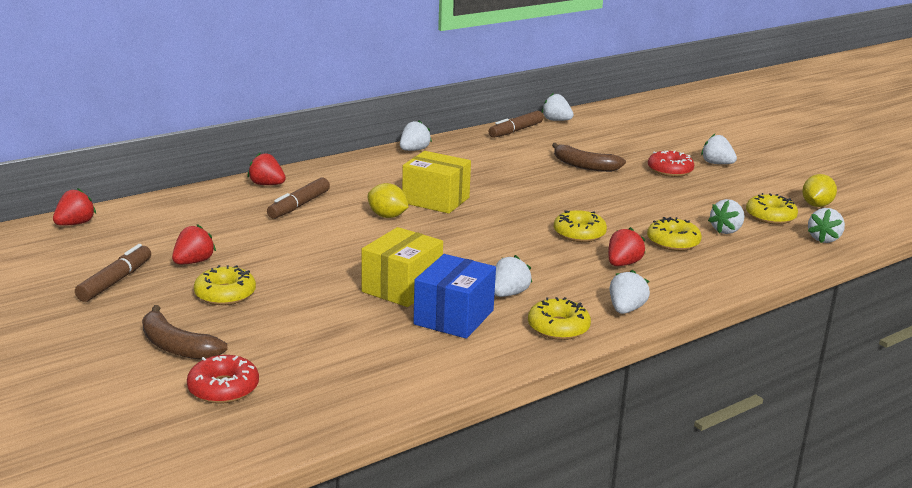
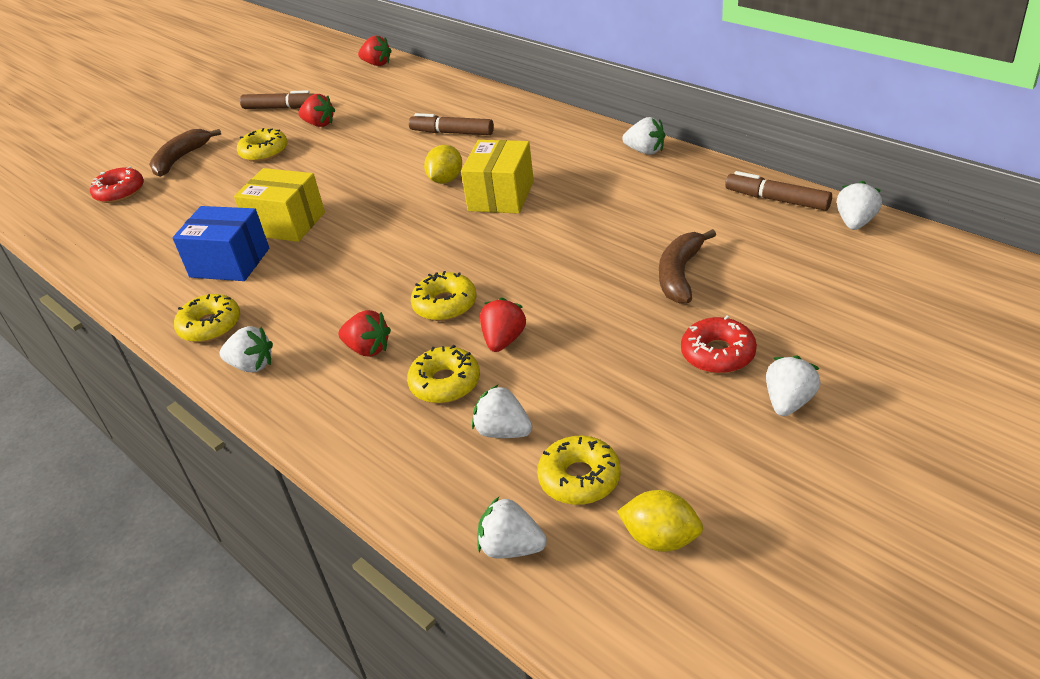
camera: 85 degrees right, 15 degrees up
red strawberry [248,153,286,185] -> red strawberry moved to [480,297,526,352]
white strawberry [494,255,532,297] -> none

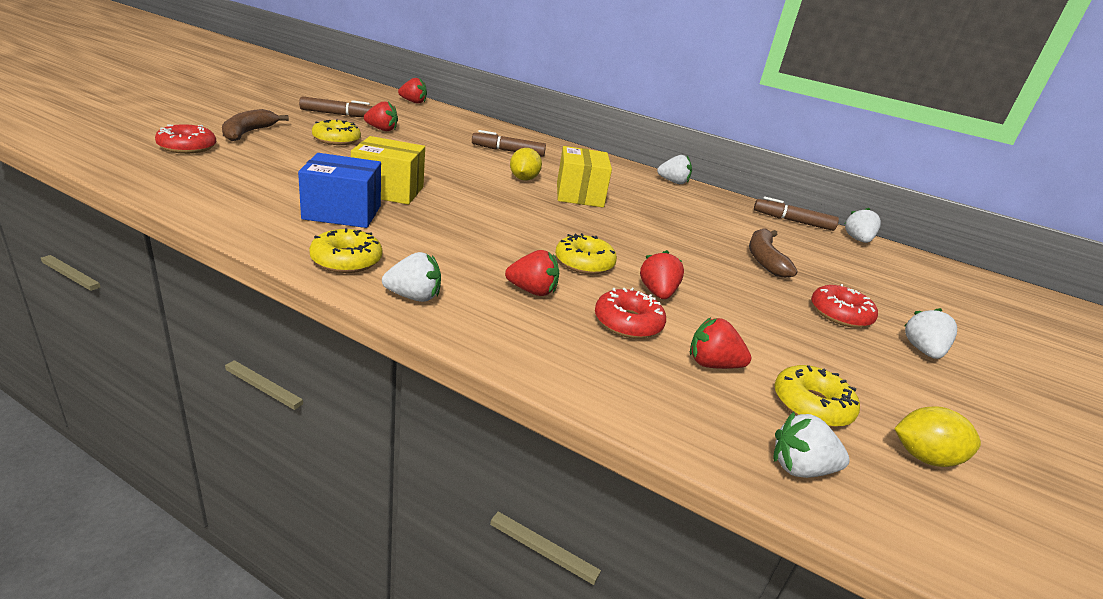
camera: 25 degrees left, 10 degrees down
yellow donut [407,345,480,403] -> red donut [595,288,666,339]
white strawberry [472,385,532,438] -> red strawberry [690,318,751,369]

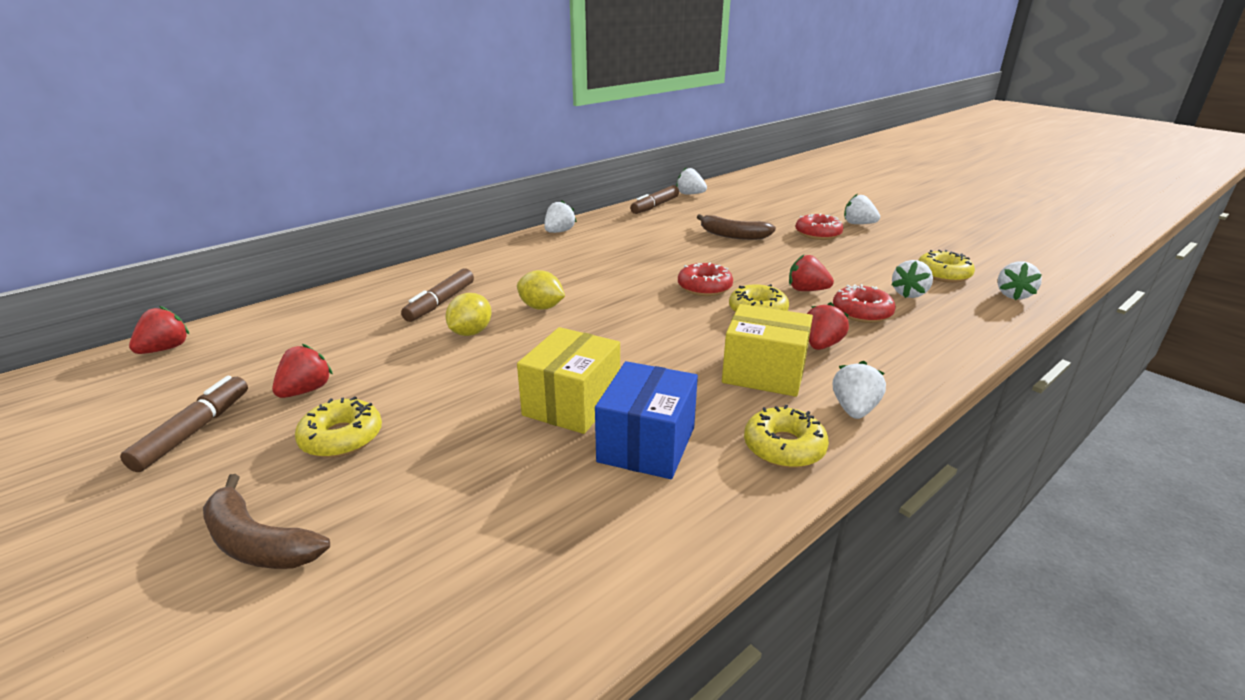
camera: 65 degrees left, 0 degrees up
red donut [155,124,216,154] -> red donut moved to [678,262,733,296]
yellow box [557,146,612,207] -> yellow box moved to [722,304,813,397]
red strawberry [690,318,751,369] -> white strawberry [891,260,933,298]
yellow lemon [894,407,981,467] -> yellow lemon moved to [446,293,492,336]

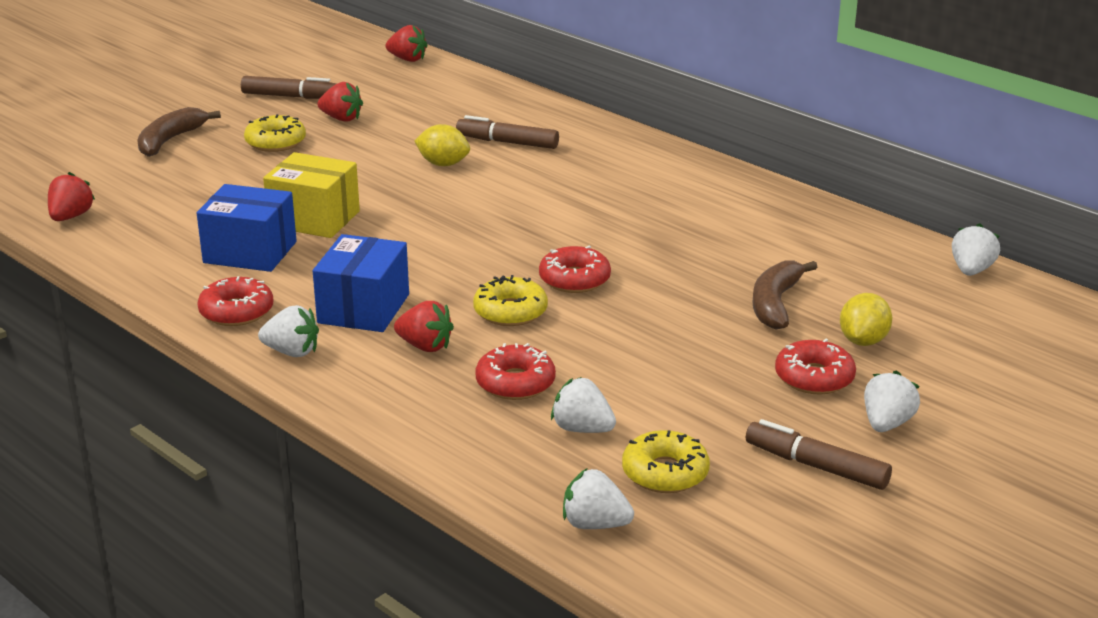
camera: 85 degrees right, 0 degrees up
yellow lemon [517,270,565,310] -> yellow lemon moved to [840,293,892,346]
white strawberry [544,200,577,233] -> none
brown marker [630,185,679,214] -> brown marker moved to [746,419,892,490]
yellow box [722,304,813,397] -> blue box [313,234,409,332]
yellow donut [744,405,829,468] -> red donut [197,276,273,326]
red strawberry [789,255,834,291] -> red strawberry moved to [48,172,95,221]

